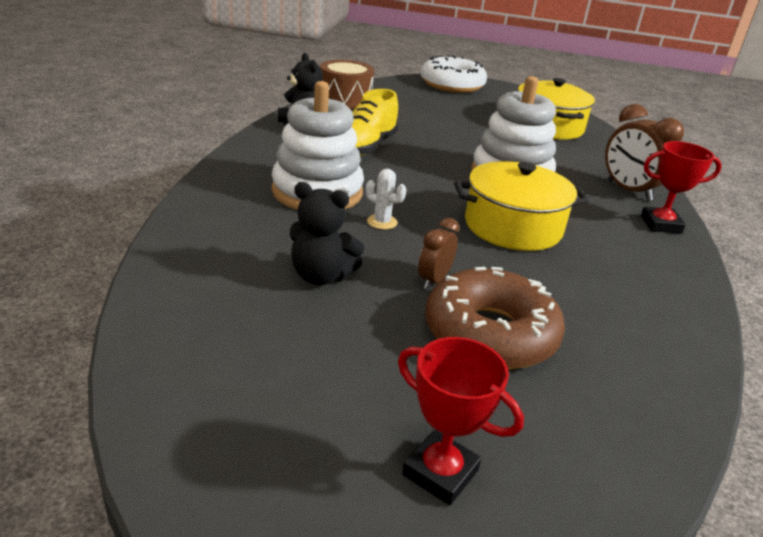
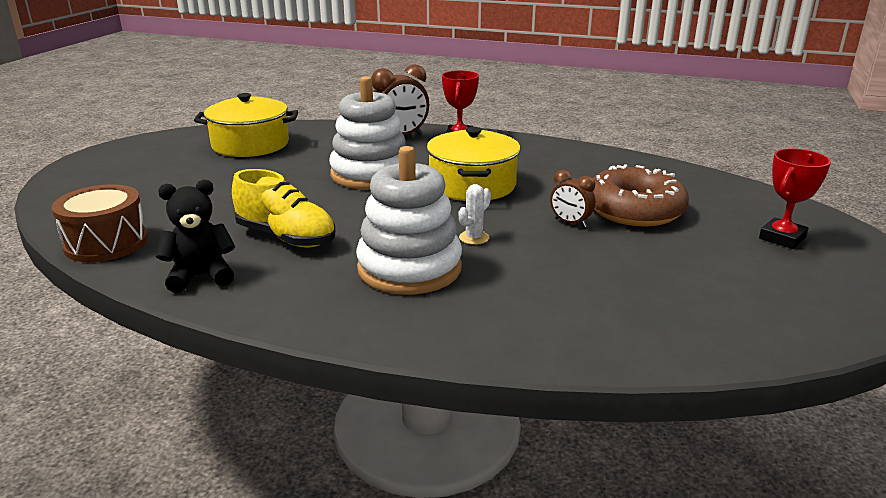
camera: 80 degrees left, 5 degrees down
black teddy bear [290,182,365,285] -> none
white donut [420,55,487,93] -> none

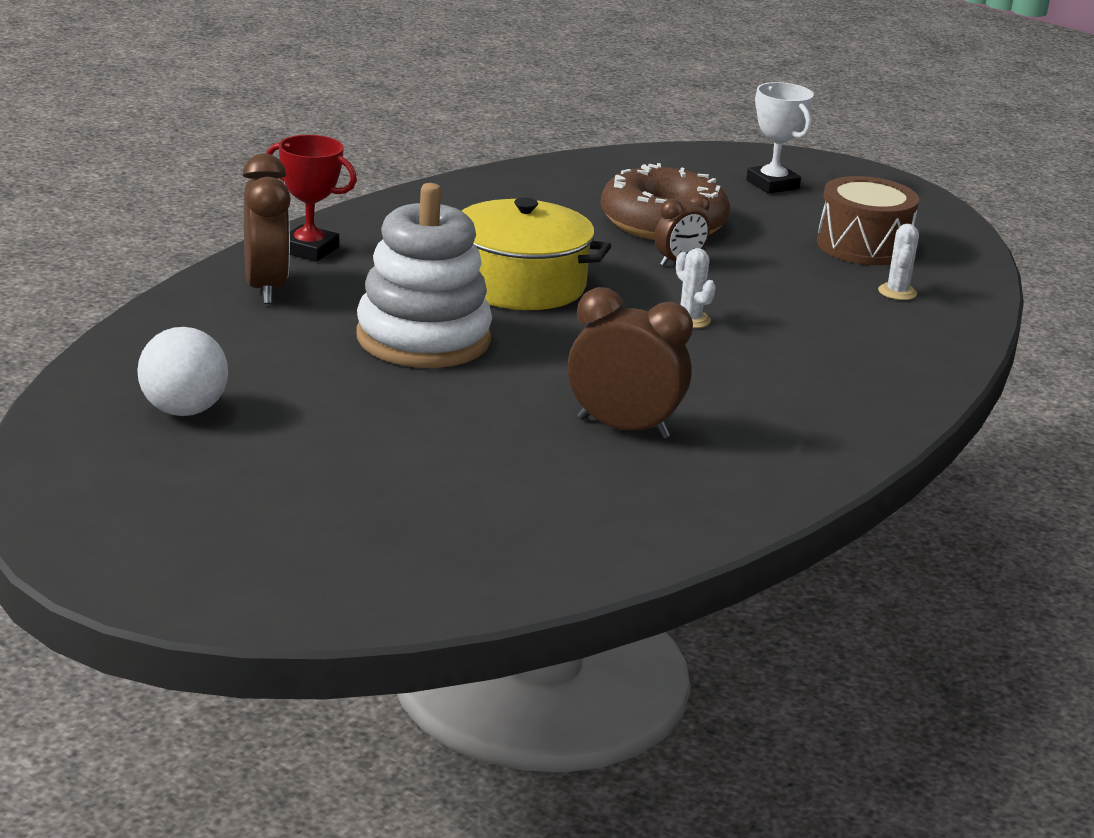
camera: 75 degrees left, 0 degrees up
brown drum [51,184,148,262] -> brown drum moved to [817,176,919,265]
black teddy bear [156,180,235,293] -> none
yellow pot [194,93,298,157] -> white ball [137,327,228,416]
yellow shoe [232,169,335,247] -> brown clock [568,287,693,439]
white stacking toy [356,146,462,295] -> none
red trophy [759,149,831,249] -> white trophy [746,82,814,194]
none -> white cactus [878,224,919,300]

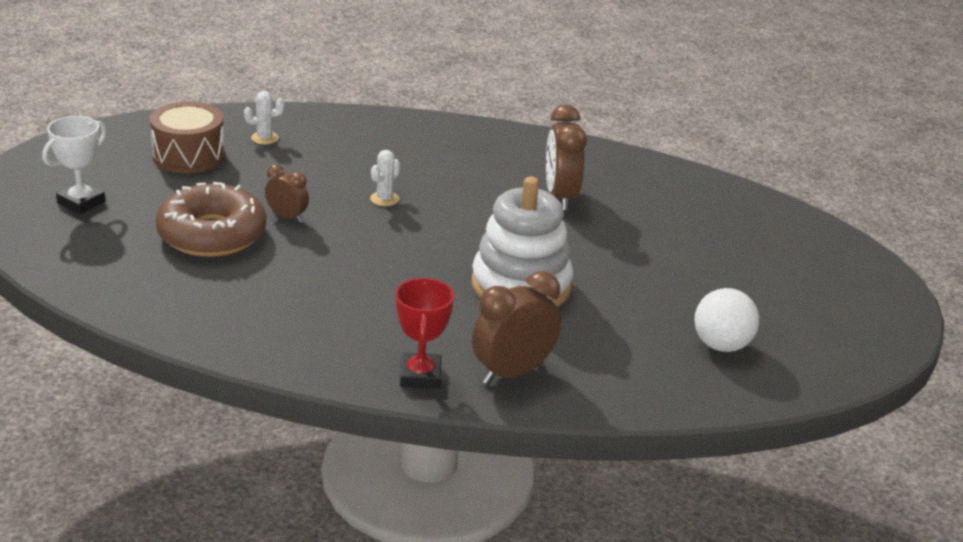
camera: 115 degrees left, 5 degrees up
yellow pot [462,197,611,310] -> none

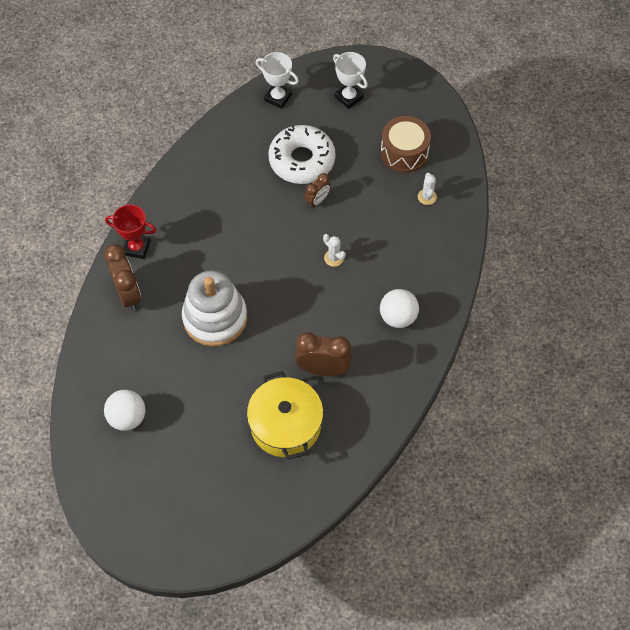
camera: 105 degrees right, 30 degrees up
brown donut [156,182,267,257] -> white donut [268,125,336,184]
none -> yellow pot [247,371,323,460]
none -> white trophy [256,52,299,109]
none -> white ball [380,289,419,328]

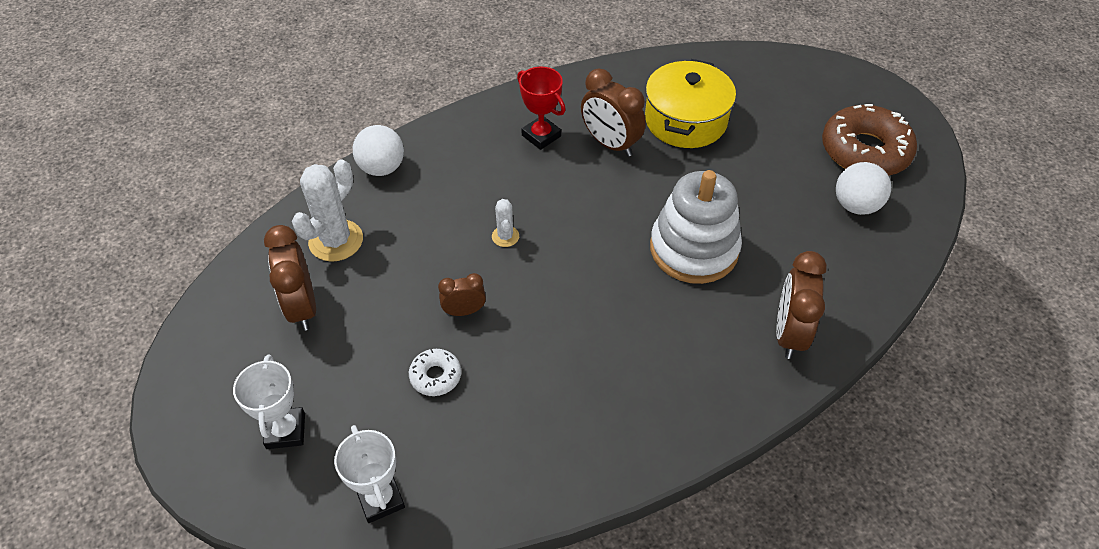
camera: 145 degrees left, 10 degrees down
red trophy [105,204,157,259] -> red trophy moved to [517,67,566,150]
white donut [268,125,336,184] -> white donut [409,349,461,396], size x0.47
white ball [380,289,419,328] -> white ball moved to [353,125,404,176]
brown drum [381,116,431,173] -> brown clock [264,225,316,331]
white cactus [418,173,437,205] -> white cactus [292,159,363,262], size x1.95
none -> brown donut [822,104,917,176]

